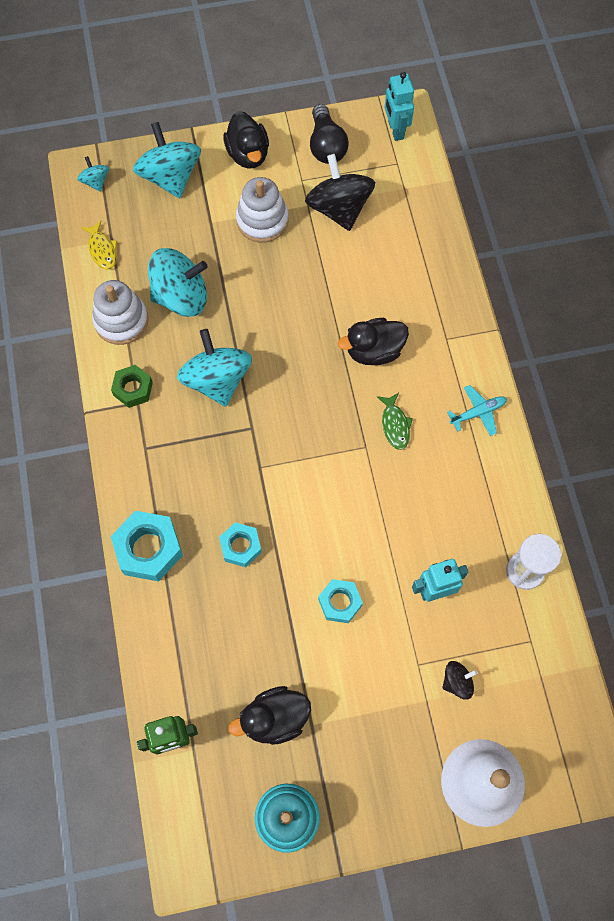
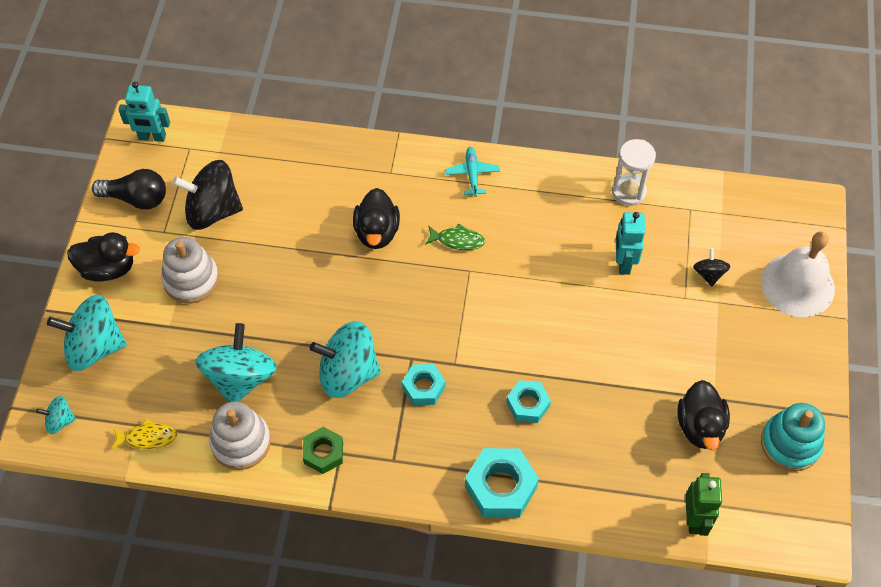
camera: 70 degrees left, 10 degrees down
turquoise nut [318,579,363,623] -> turquoise nut moved to [402,364,445,405]

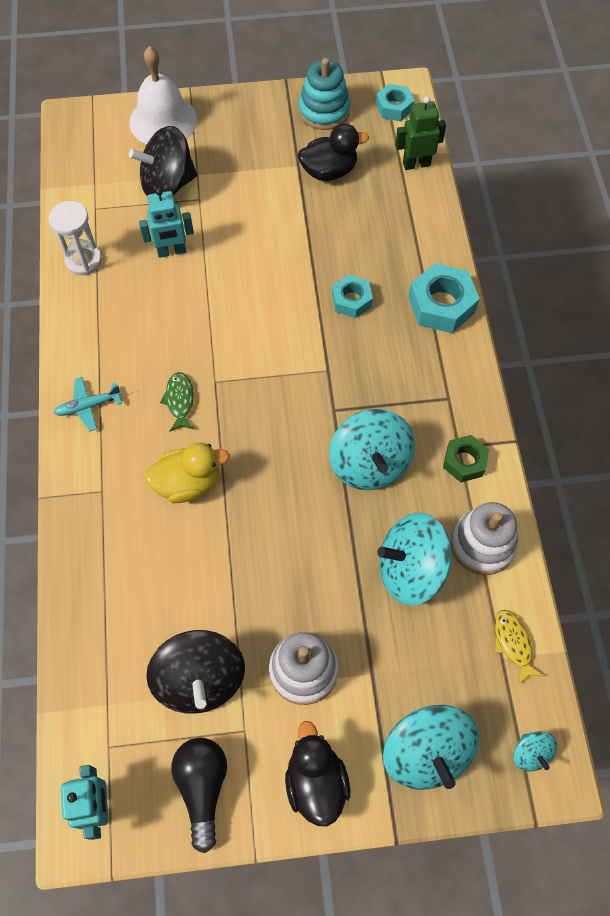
camera: 105 degrees left, 5 degrees up
black duck [353,188,400,249] -> yellow duck [145,443,230,503]
turquoise nut [402,364,445,405] -> turquoise nut moved to [376,84,414,121]
black spinning top [693,248,731,286] -> black spinning top [129,126,197,196], size x2.09

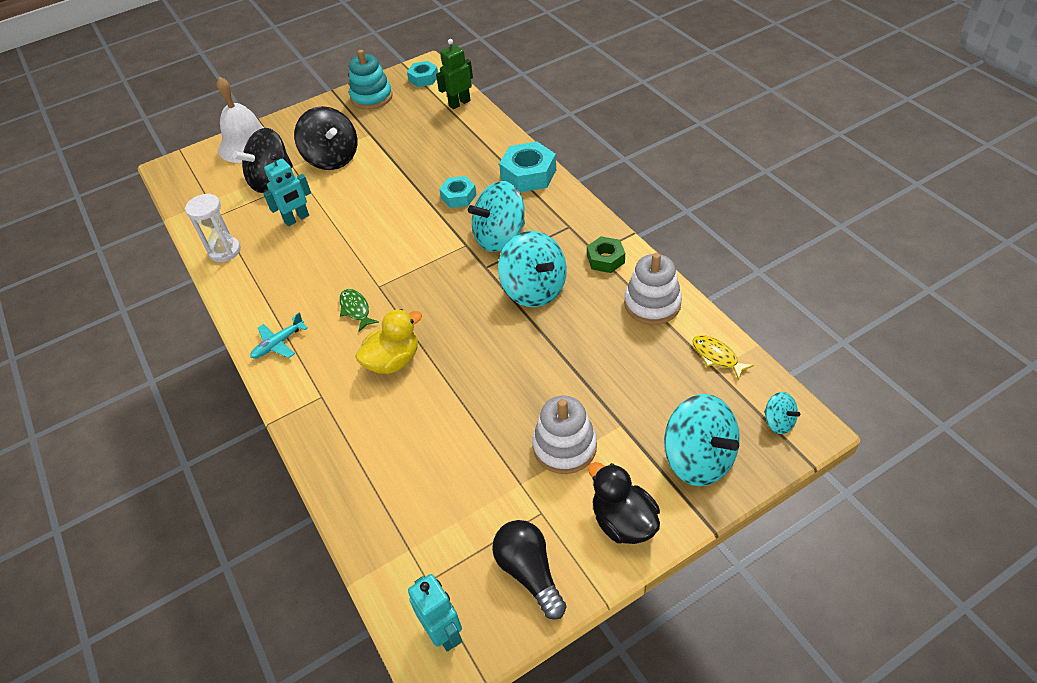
camera: 20 degrees left, 15 degrees down
black spinning top [146,630,245,714] -> black spinning top moved to [294,106,357,170]
black duck [298,124,369,181] -> none
turquoise spinning top [377,513,452,605] -> turquoise spinning top moved to [468,181,525,252]

